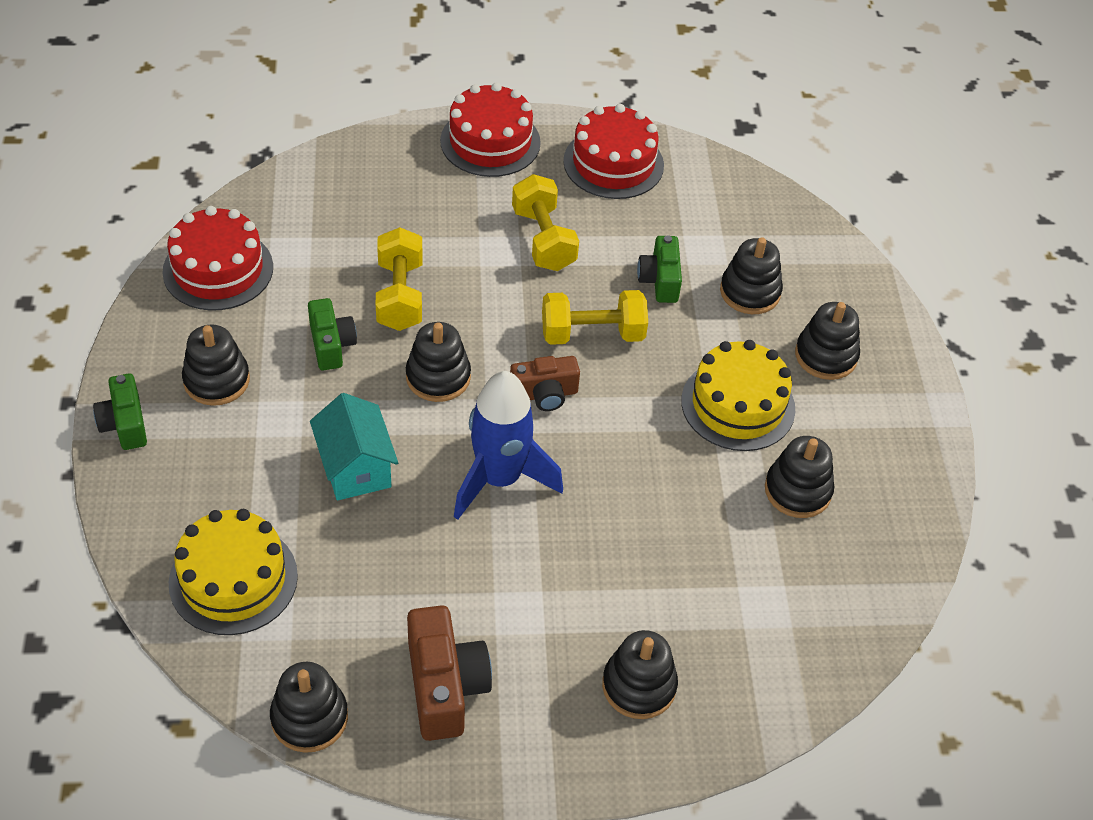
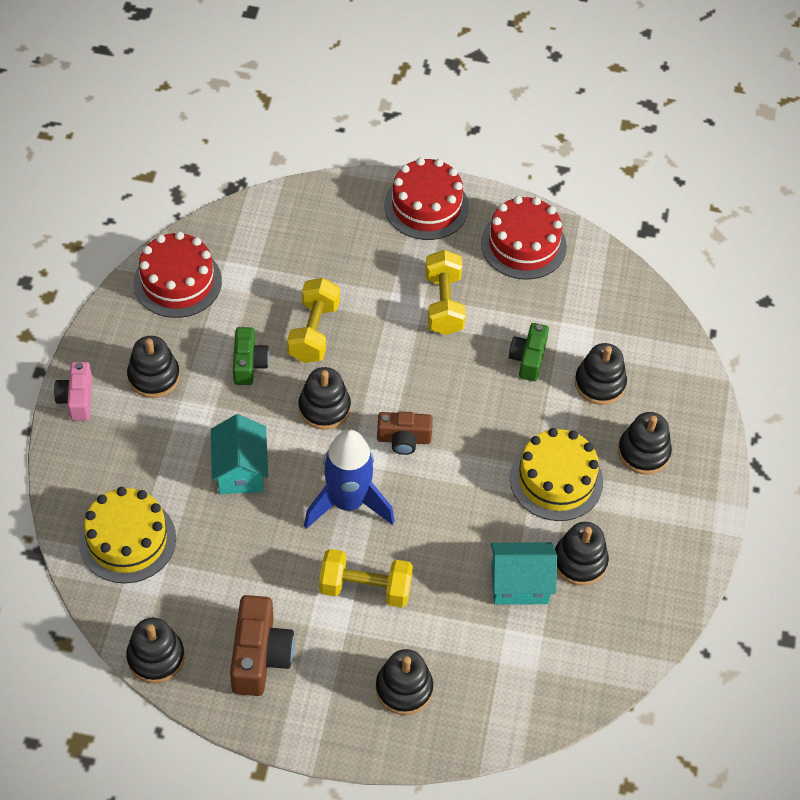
camera: 15 degrees right, 5 degrees up
green camera [93,373,147,450] -> pink camera [54,362,92,421]
yellow dumbbell [542,290,648,345] -> yellow dumbbell moved to [319,549,413,607]
none -> turquoise house [491,542,557,605]

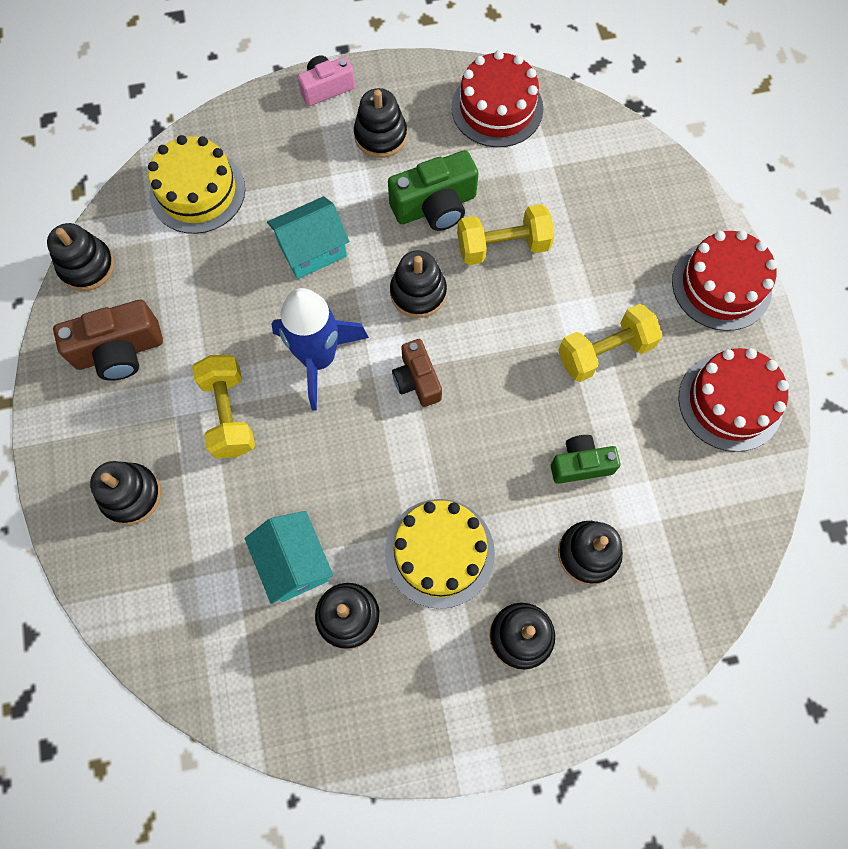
camera: 70 degrees right, 15 degrees up
green camera [233,327,269,385] -> green camera [388,150,479,231], size x1.52

